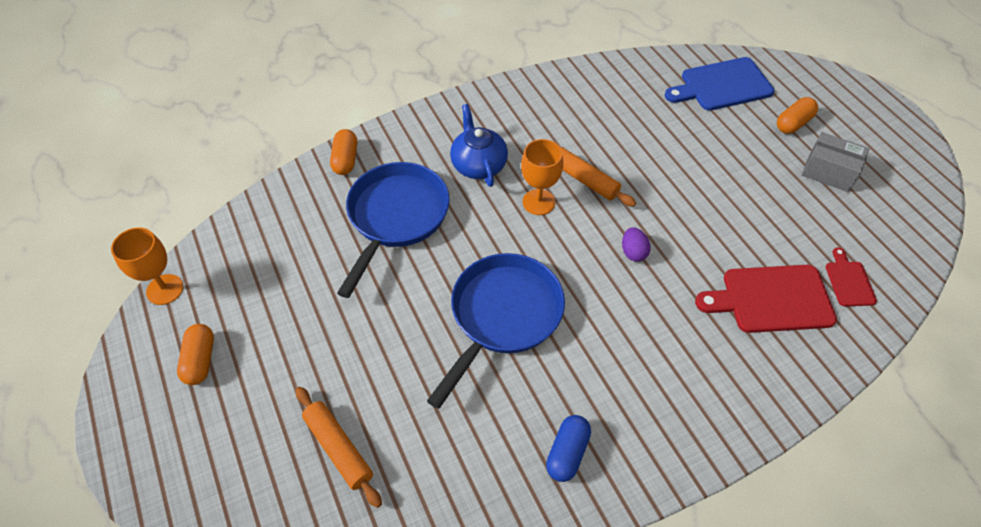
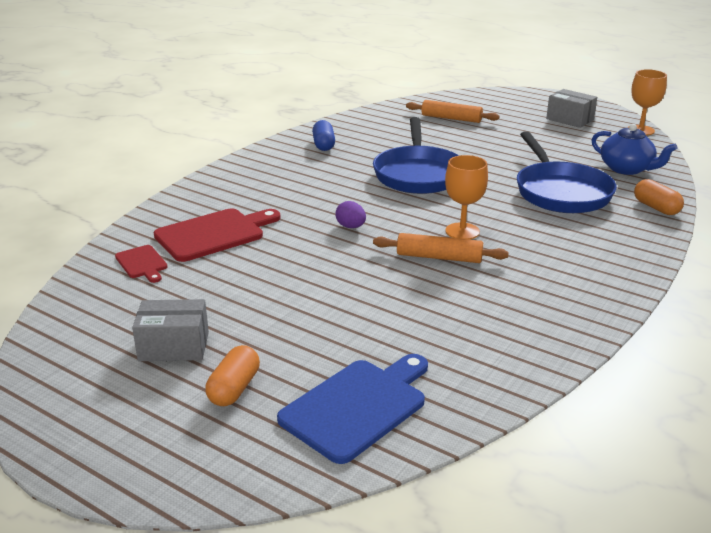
camera: 150 degrees right, 25 degrees down
orange capsule [177,324,214,385] -> grey box [546,89,597,128]
blue teapot [450,104,508,187] -> blue teapot moved to [592,124,678,175]

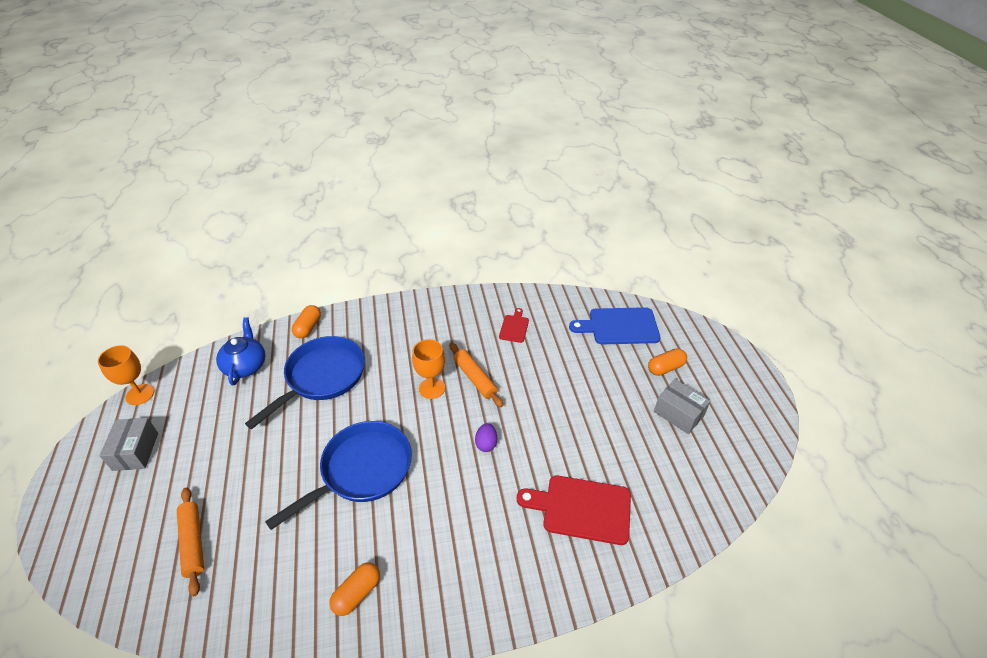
camera: 135 degrees left, 15 degrees up
red cutting board [115,245,167,283] -> red cutting board moved to [499,308,529,343]
blue capsule [312,120,335,151] -> orange capsule [329,563,380,616]

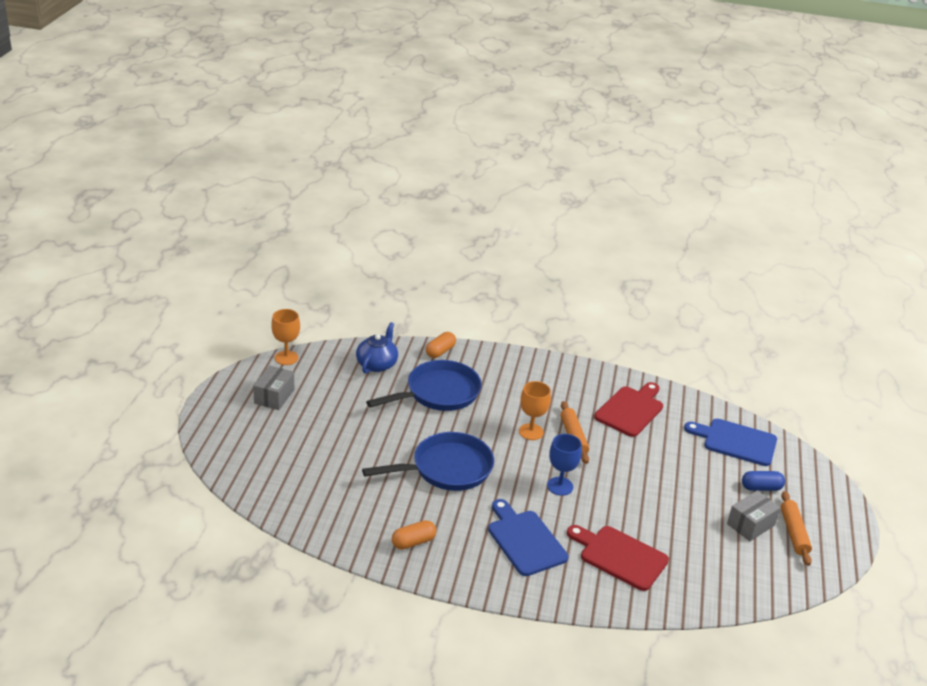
camera: 20 degrees right, 10 degrees down
orange rolling pin [177,488,204,596] -> orange rolling pin moved to [781,491,812,566]
purple egg [475,423,497,452] -> blue goblet [547,434,582,496]
red cutting board [499,308,529,343] -> red cutting board [594,382,663,437], size x1.89
orange capsule [648,348,687,376] -> blue capsule [742,471,785,491]
grey box [654,379,710,434] -> grey box turned 75 degrees clockwise [727,490,781,541]
none -> blue cutting board [488,499,568,576]

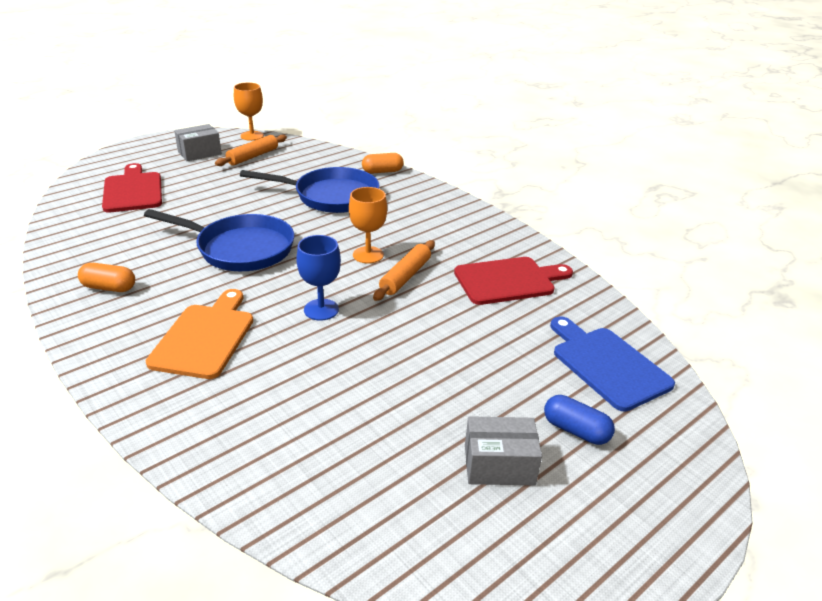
camera: 40 degrees right, 0 degrees up
blue teapot [356,322,398,374] -> none
blue cutting board [488,499,568,576] -> orange cutting board [146,289,253,379]
red cutting board [567,525,669,591] -> red cutting board moved to [102,163,162,213]
orange rolling pin [781,491,812,566] -> orange rolling pin moved to [215,135,287,166]

